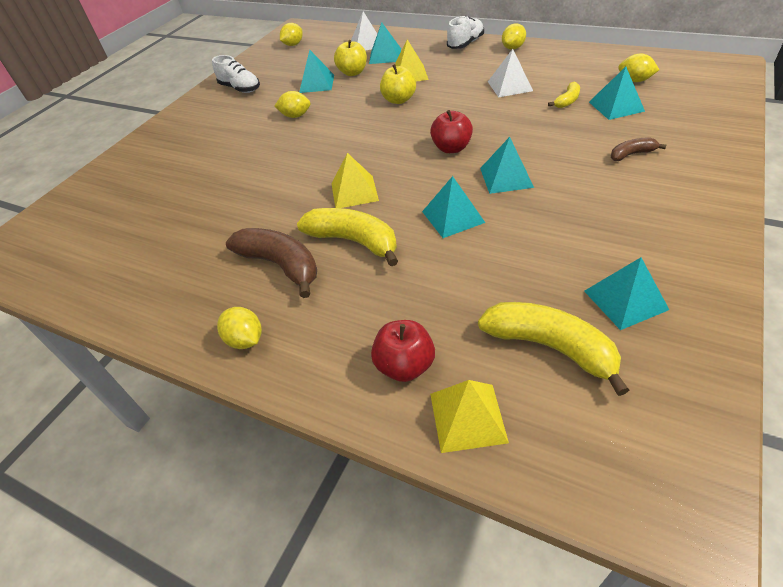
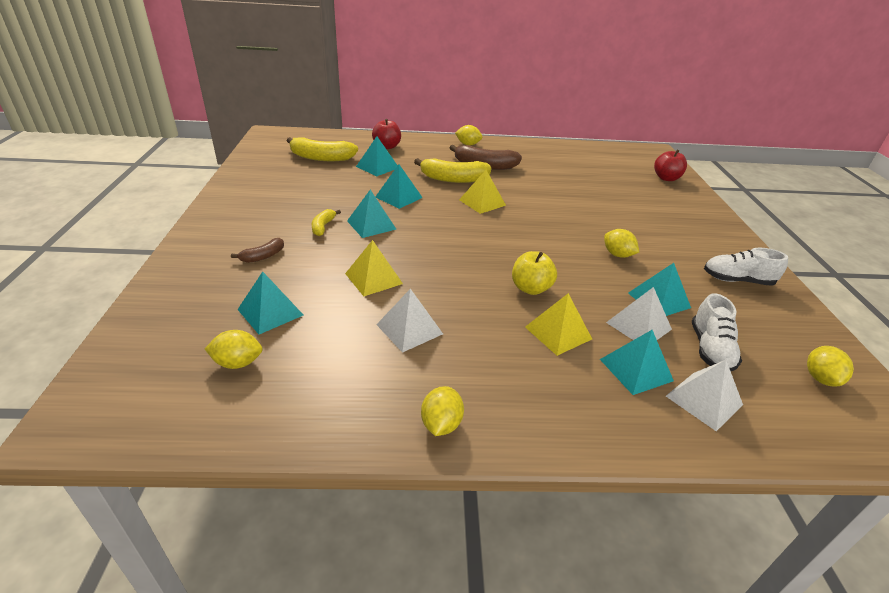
camera: 145 degrees right, 10 degrees down
yellow lemon [275,91,310,118] -> yellow lemon turned 75 degrees clockwise [604,229,639,258]
yellow apple [334,40,367,76] -> white pyramid [606,287,672,340]
red apple [430,110,473,153] -> red apple moved to [654,150,687,181]
yellow pyramid [430,380,509,453] -> yellow pyramid moved to [345,240,403,296]
white shoe [447,16,484,49] -> white shoe moved to [692,293,742,371]
yellow banana [548,82,580,108] -> yellow banana moved to [312,209,341,236]
turquoise pyramid [584,257,669,330] -> turquoise pyramid moved to [356,136,398,176]

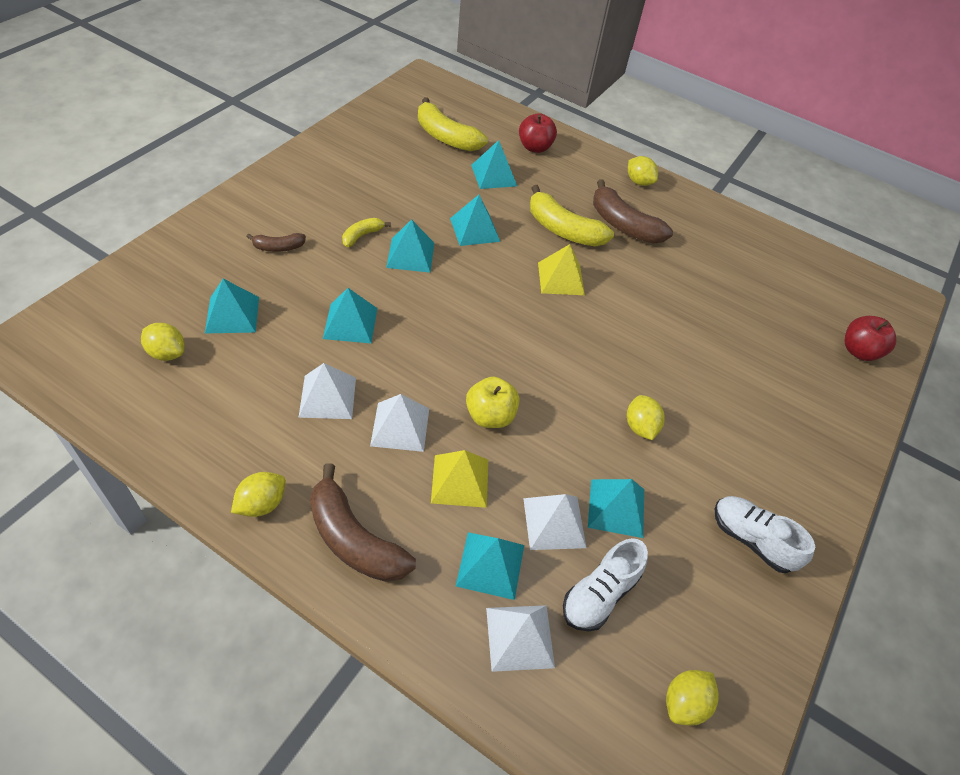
camera: 30 degrees right, 15 degrees up
yellow pyramid [345,240,403,296] -> turquoise pyramid [323,288,377,343]
none -> brown banana [310,463,416,582]
none -> white pyramid [370,394,429,452]

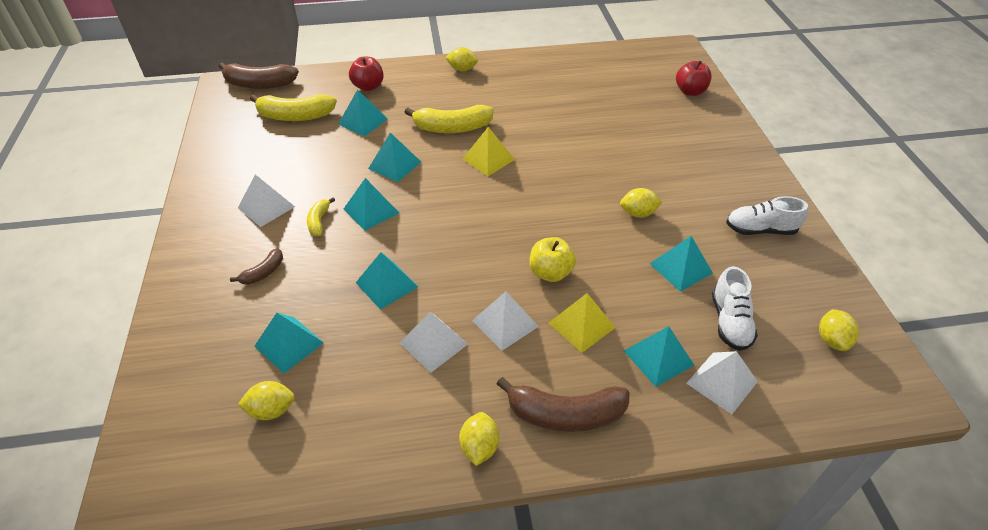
camera: 35 degrees left, 5 degrees down
white pyramid [523,494,586,550] -> white pyramid moved to [238,174,295,227]
brown banana [593,179,673,244] -> brown banana moved to [219,63,299,89]
yellow lemon [627,395,665,440] -> yellow lemon turned 45 degrees counterclockwise [620,188,662,218]

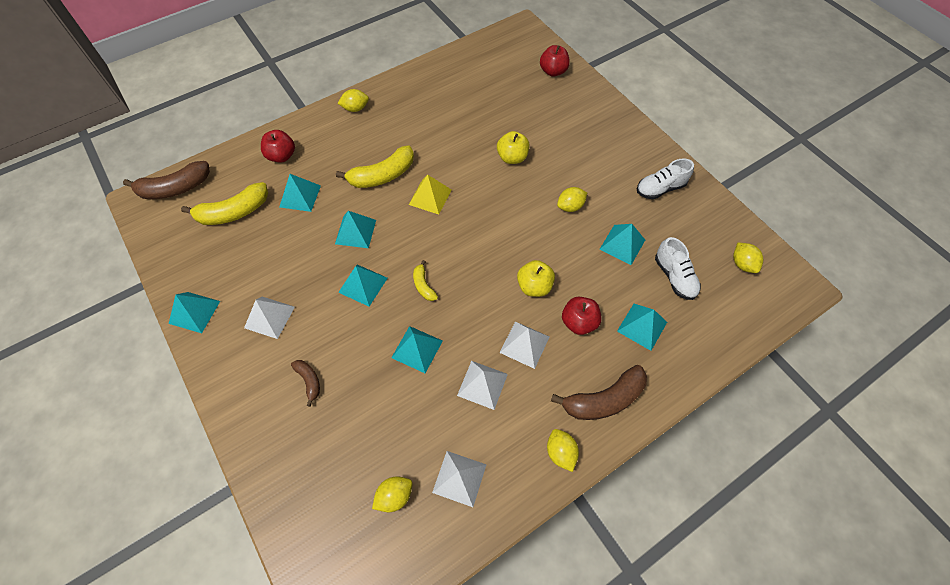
camera: 25 degrees left, 15 degrees up
brown banana [230,248,283,285] -> brown banana turned 45 degrees counterclockwise [291,360,320,407]
turquoise pyramid [254,313,324,373] -> turquoise pyramid moved to [169,292,220,333]
yellow banana [307,197,335,236] -> yellow banana moved to [413,260,438,301]
yellow pyramid [549,293,616,353] -> red apple [562,297,602,335]
white pyramid [686,351,758,414] -> white pyramid moved to [432,451,487,507]
none -> yellow apple [497,131,530,164]

